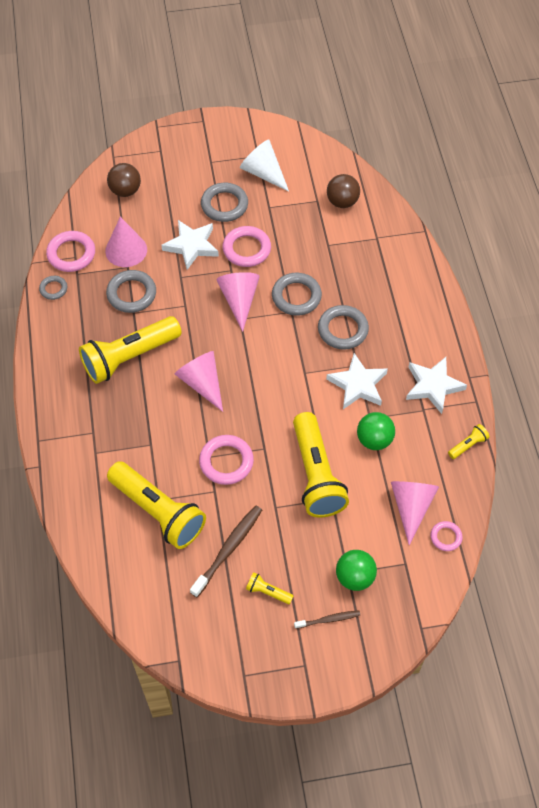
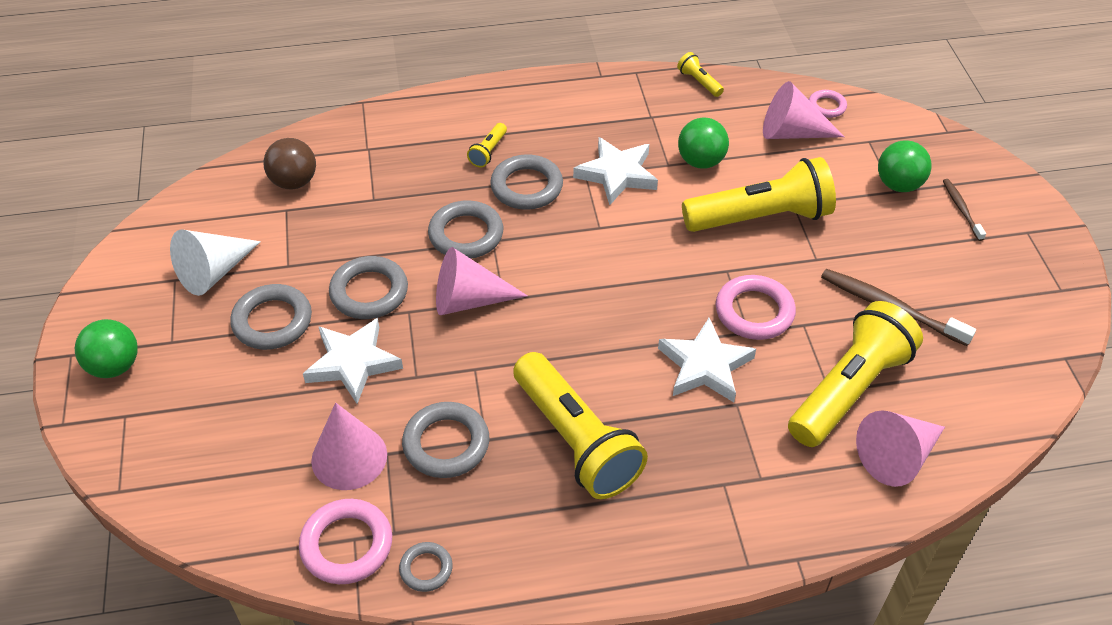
camera: 90 degrees left, 10 degrees down
brown ball [107,163,141,197] -> none
pink cone [175,351,223,412] -> pink cone moved to [856,410,945,487]
pink ring [222,226,271,267] -> grey ring [329,256,408,319]
yellow flashlight [246,572,293,604] -> yellow flashlight moved to [467,123,507,167]
white star [406,357,467,414] -> white star moved to [658,318,756,402]
none -> green ball [75,319,138,378]

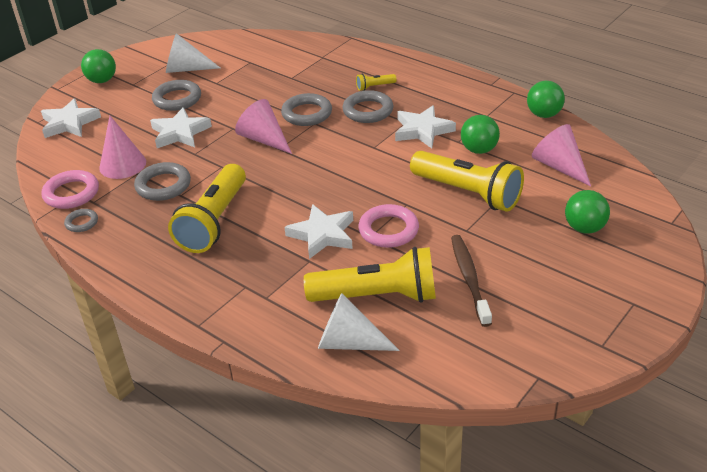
camera: 50 degrees right, 10 degrees down
brown ball [263,138,316,189] -> none
grey ring [329,256,408,319] -> none
yellow flashlight [677,52,724,97] -> green ball [527,81,565,118]
pink ring [809,90,847,118] -> none
pink cone [856,410,945,487] -> white cone [318,293,400,351]
brown toothbrush [943,179,986,241] -> none
none -> white star [41,98,101,138]

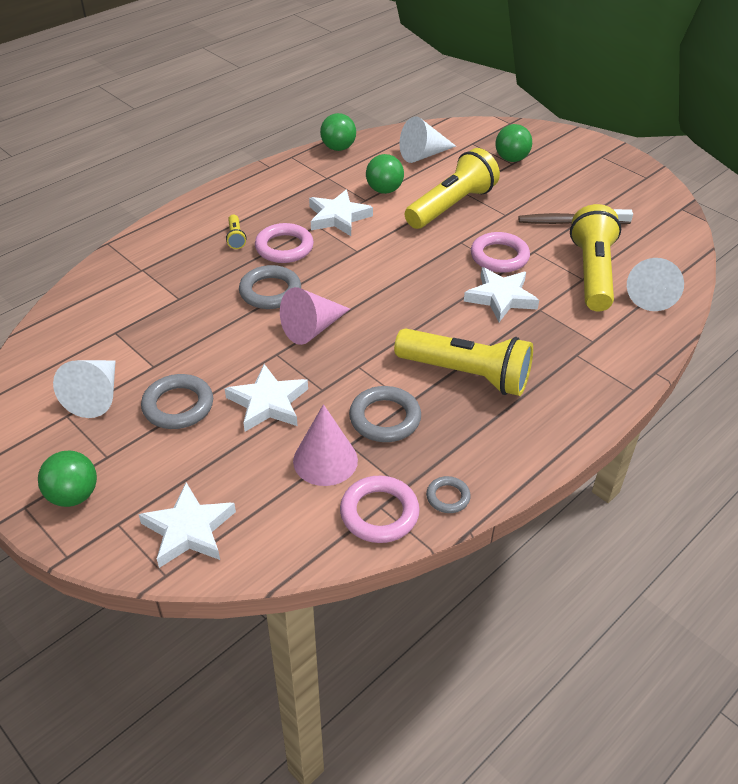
camera: 85 degrees left, 5 degrees up
grey ring [342,90,394,123] -> pink ring [255,223,314,263]
pink cone [532,124,591,187] -> white cone [400,117,456,163]

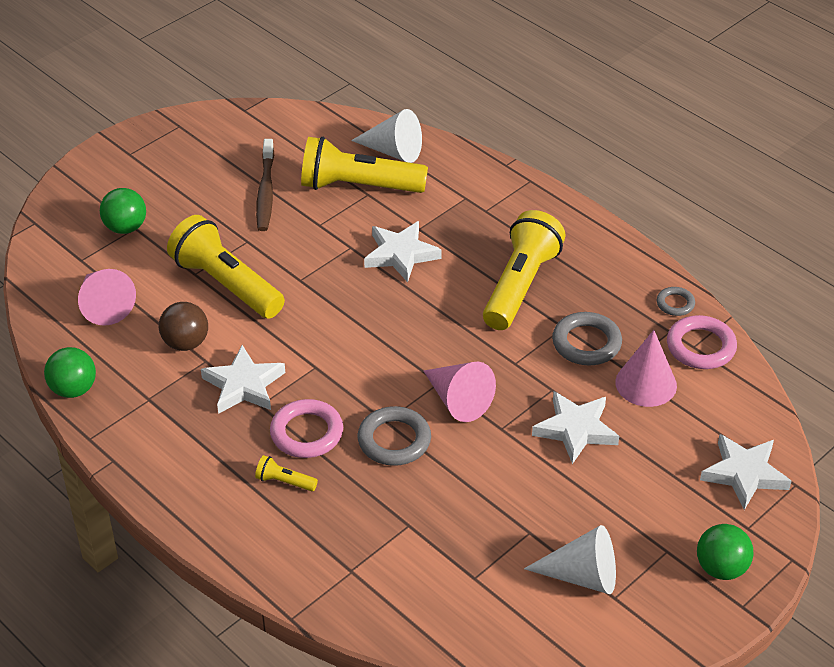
camera: 90 degrees left, 0 degrees up
grey ring [141,374,213,429] -> none
yellow flashlight [226,214,246,249] -> yellow flashlight turned 150 degrees counterclockwise [255,455,318,491]
green ball [366,154,404,194] -> brown ball [159,302,208,351]
white cone [400,117,456,163] -> pink cone [78,269,136,326]
pink ring [471,232,530,273] -> none

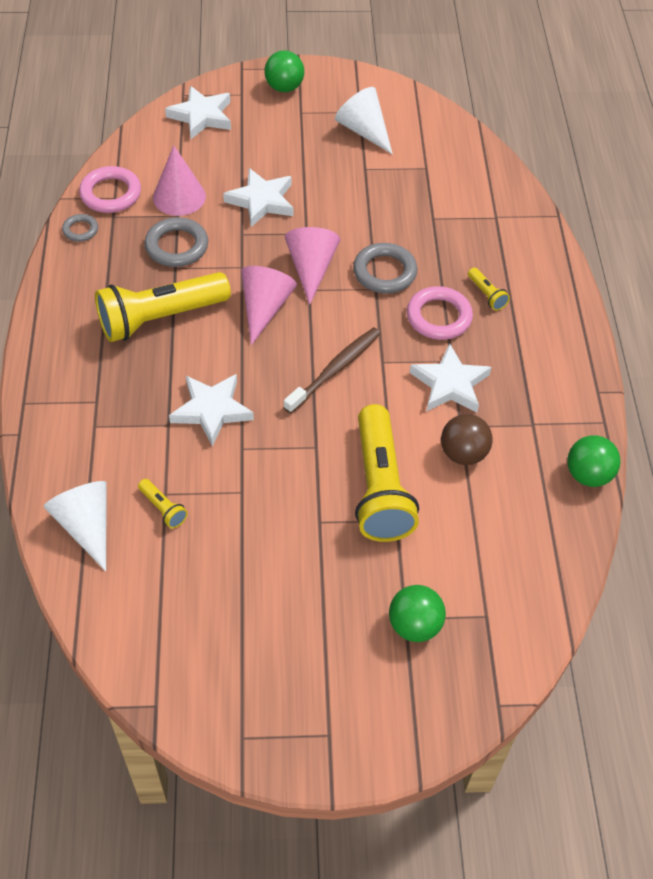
camera: 140 degrees left, 10 degrees up
pink cone [78,269,136,326] -> pink cone moved to [241,266,297,345]
brown toothbrush [256,139,274,231] -> brown toothbrush moved to [284,327,381,414]
yellow flashlight [301,137,428,193] -> yellow flashlight [138,479,188,529], size x0.41

